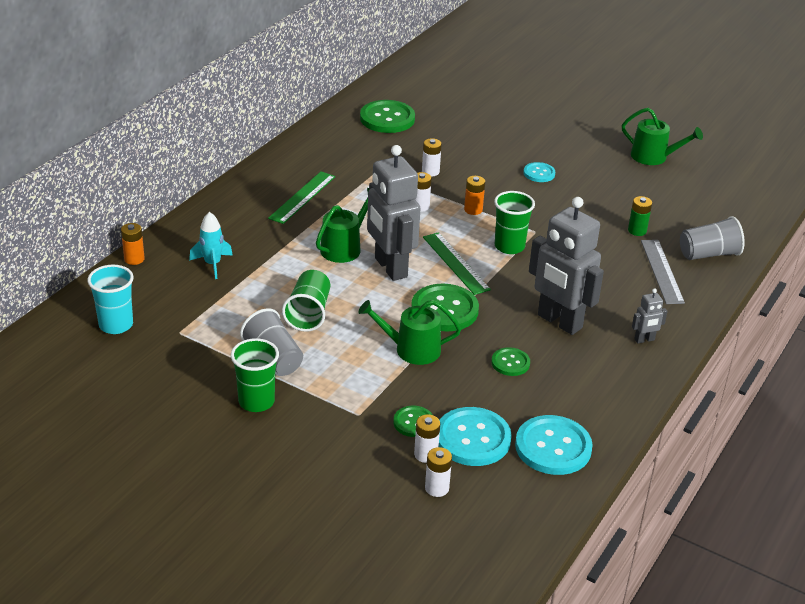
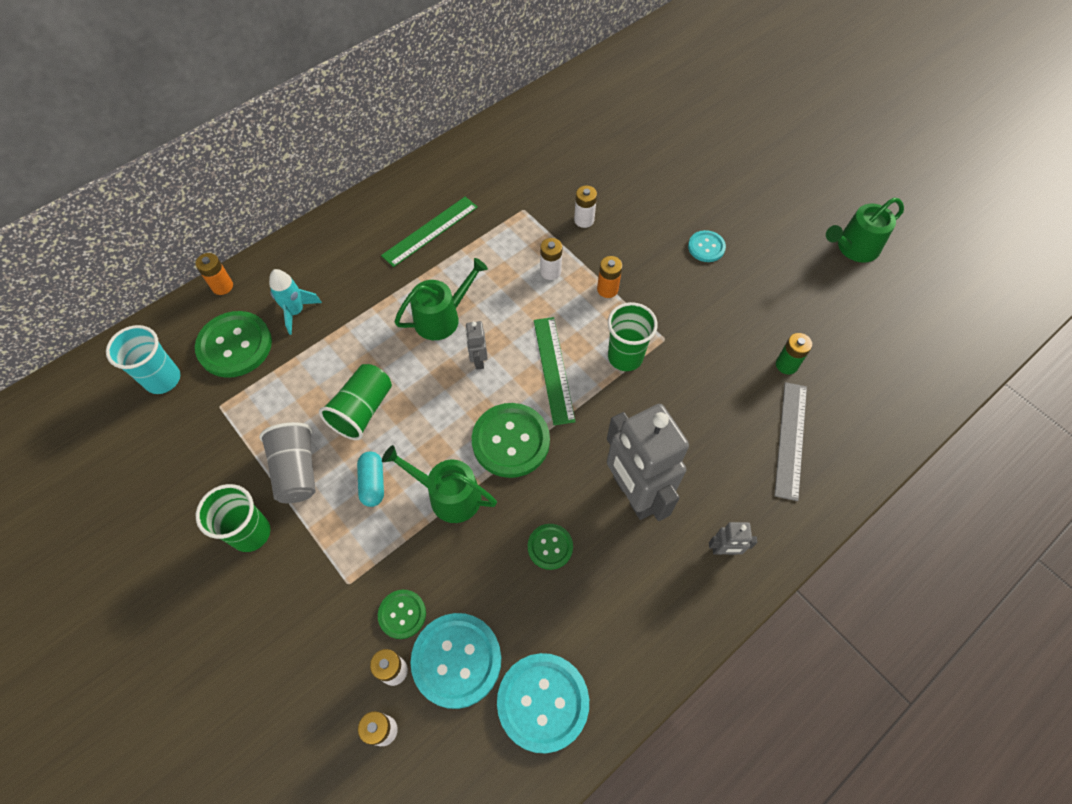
camera: 20 degrees right, 25 degrees up
green button [360,100,415,133] -> green button moved to [195,311,272,378]
grey robot [367,145,421,281] -> grey robot [465,321,488,370], size x0.43
green watering can [622,108,703,165] -> green watering can turned 105 degrees clockwise [826,198,904,263]
grey cup [680,216,745,260] -> none
none -> turquoise capsule [357,452,384,507]

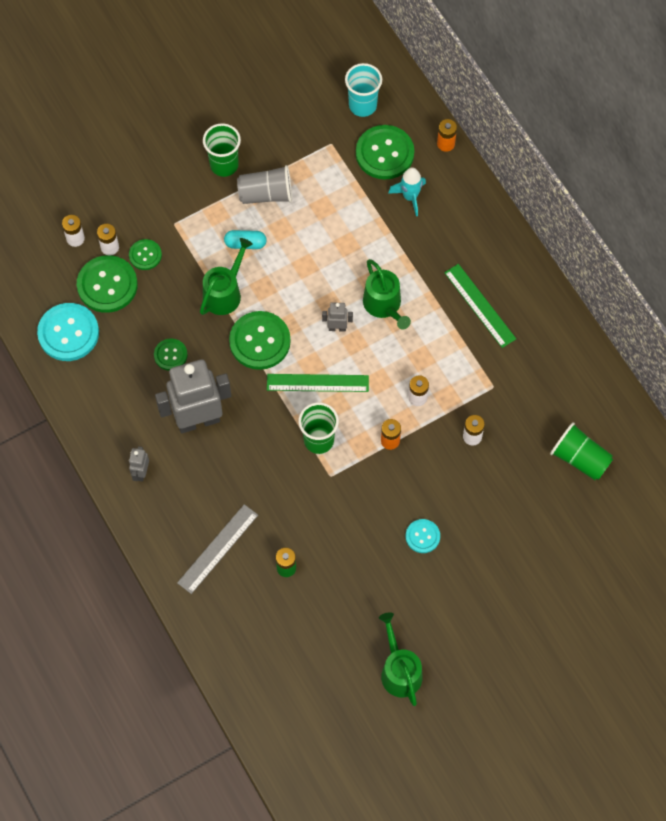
camera: 100 degrees right, 5 degrees up
green cup [319,364,392,440] -> green cup moved to [550,422,613,480]
turquoise button [410,613,501,709] -> green button [77,255,138,313]
grey ruler [774,382,807,501] -> grey ruler turned 75 degrees counterclockwise [177,504,258,594]

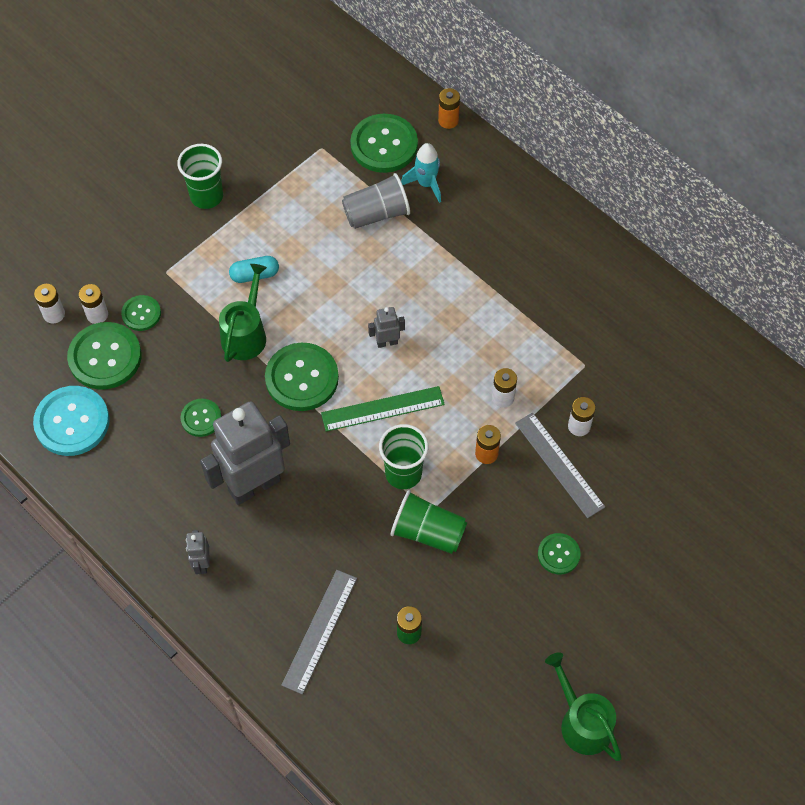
camera: 15 degrees left, 5 degrees down
grey cup [237,165,292,204] -> grey cup moved to [342,173,410,229]
turquoise cup [345,63,382,117] -> none
green watering can [363,259,411,329] -> none
turquoise button [406,519,440,553] -> green button [538,533,581,574]
green ruler [444,264,516,348] -> none
green cup [550,422,613,480] -> green cup moved to [391,490,467,554]
none -> grey ruler [515,412,605,518]

